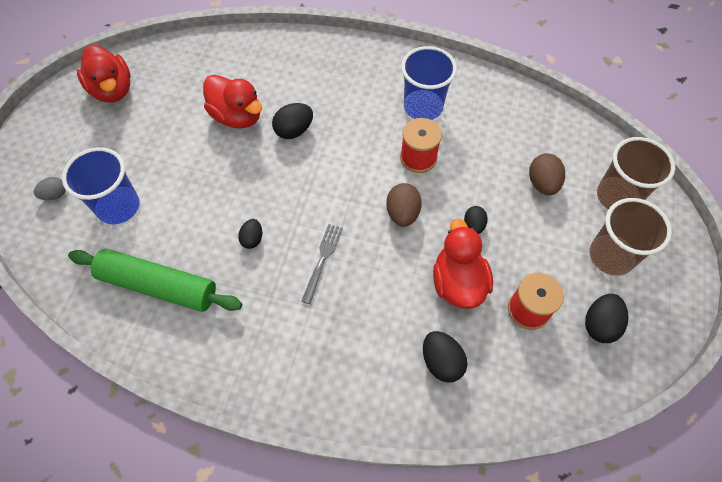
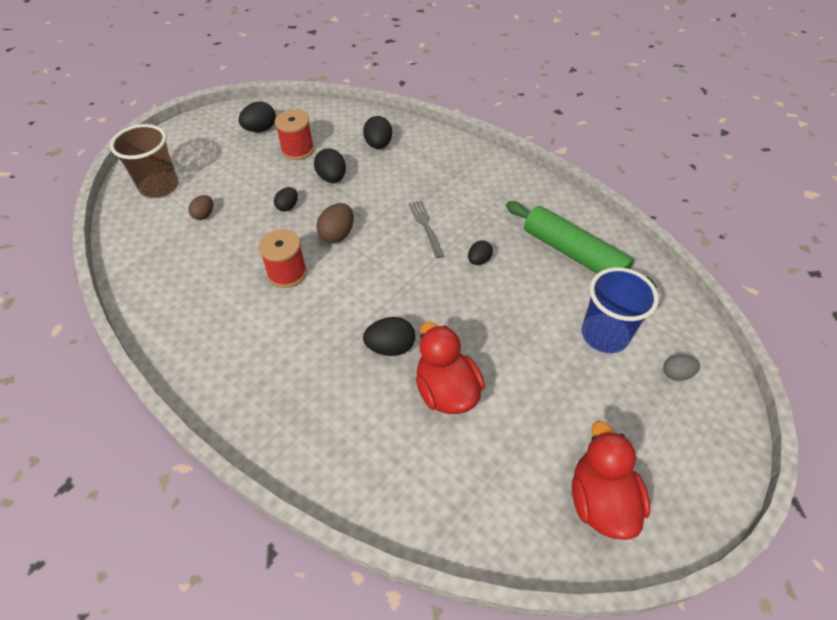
camera: 155 degrees left, 10 degrees down
grey fork [301,224,343,304] -> grey fork turned 120 degrees clockwise [409,200,444,258]
blue cup [401,46,457,120] -> none
red duck [433,218,493,309] -> black egg [314,148,346,183]
brown egg [529,153,565,195] -> brown egg [188,195,213,220], size x0.65
brown cup [590,198,672,276] -> none

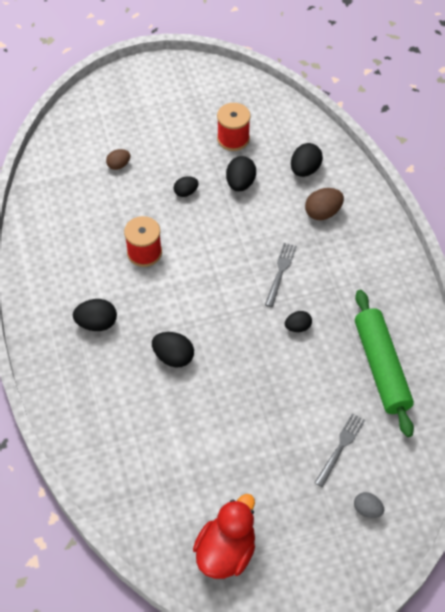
camera: 35 degrees right, 5 degrees up
brown cup [110,124,179,198] -> none
black egg [239,102,276,132] -> black egg moved to [73,299,117,331]
brown egg [316,203,354,243] -> brown egg moved to [305,188,344,220]
red duck [416,322,485,414] -> none
blue cup [582,267,659,353] -> grey fork [315,413,365,487]

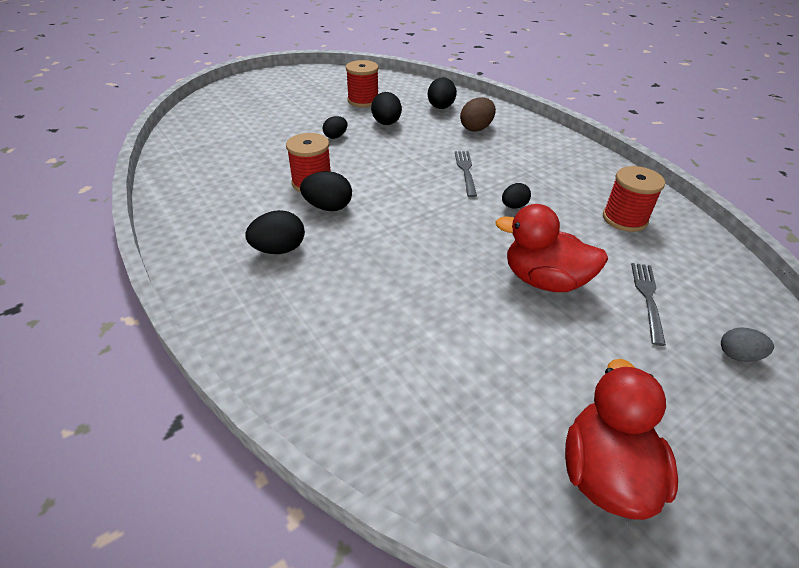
camera: 20 degrees left, 15 degrees down
brown egg [106,149,130,170] -> none
black egg [152,332,194,367] -> black egg moved to [300,171,352,211]
green rolling pin [355,290,414,437] -> red spool [603,166,665,232]
none -> red duck [495,204,608,292]

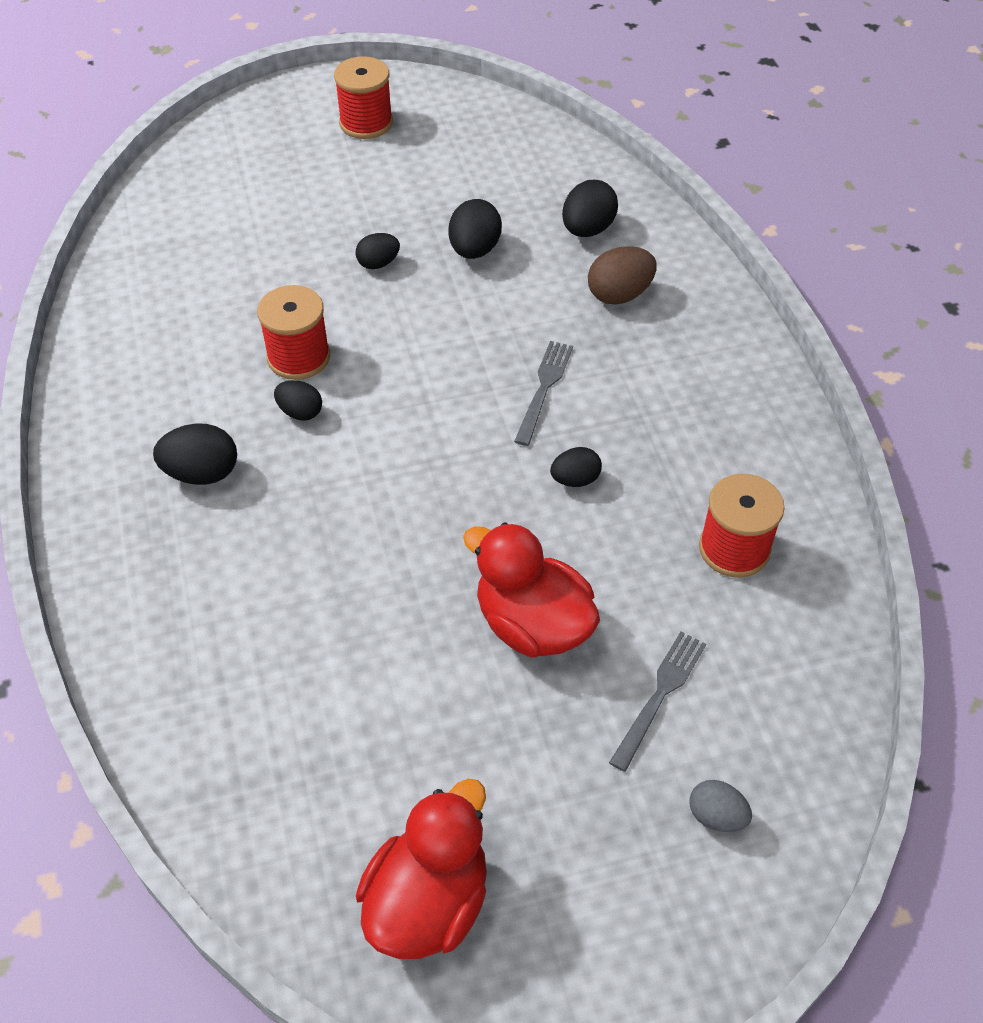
camera: 20 degrees right, 10 degrees up
black egg [300,171,352,211] -> black egg [274,380,322,421], size x0.65
red spool [346,60,379,107] -> red spool moved to [334,56,393,139]

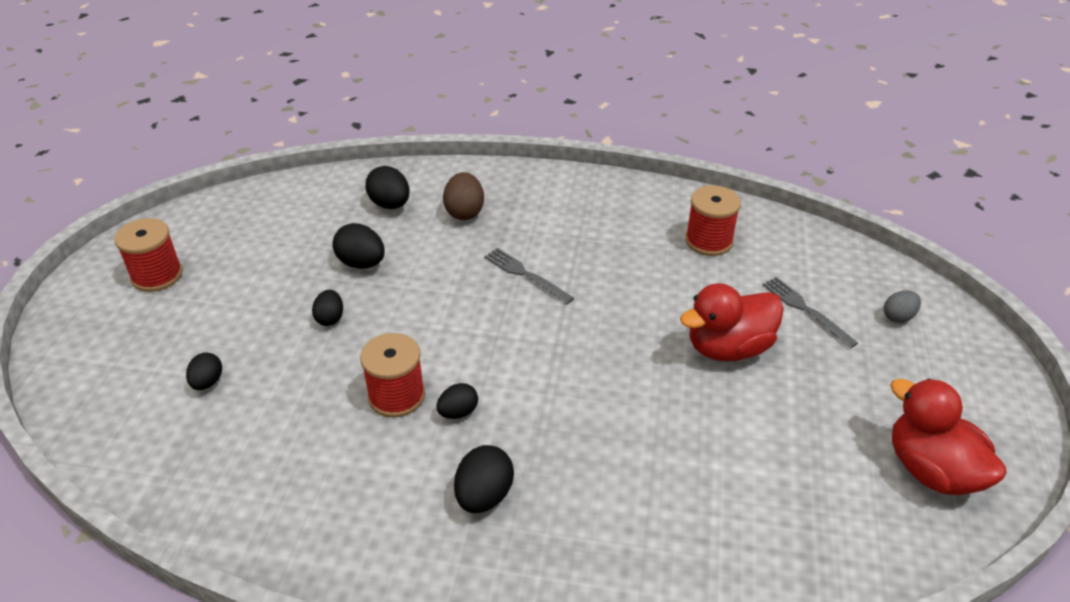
camera: 65 degrees left, 10 degrees down
black egg [550,447,602,487] -> black egg moved to [186,352,222,390]

